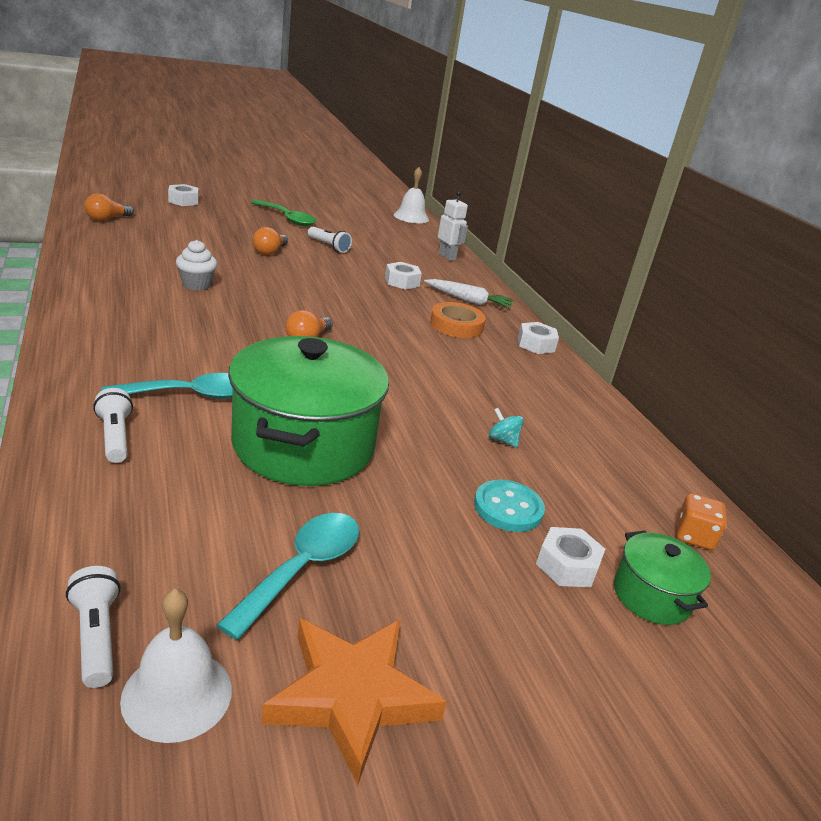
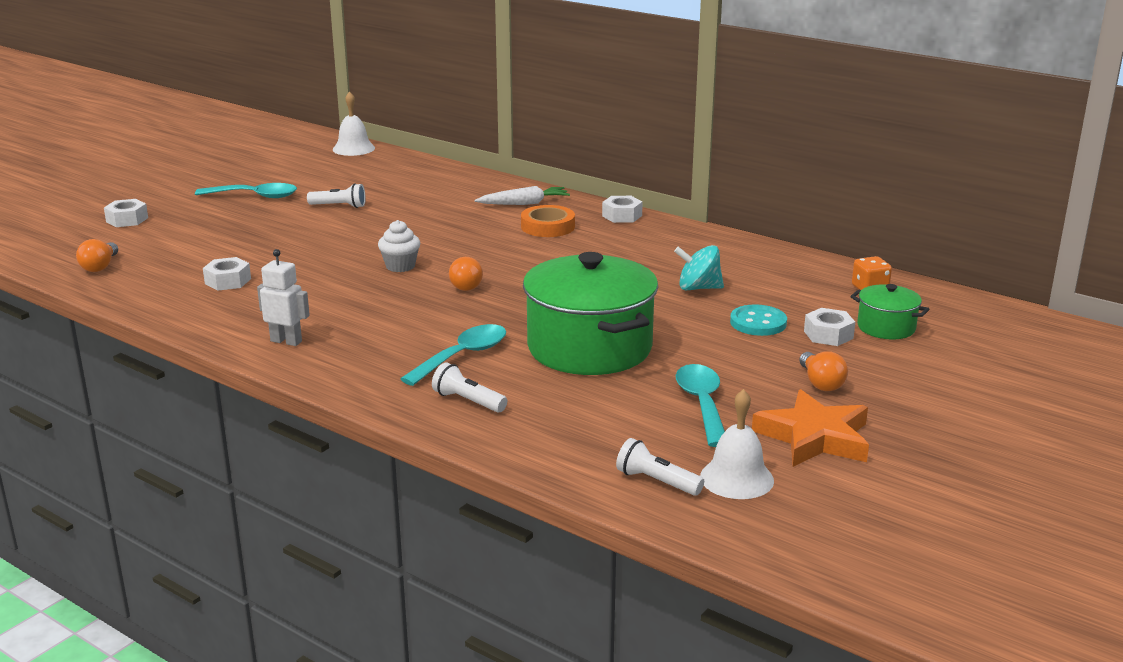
camera: 30 degrees left, 5 degrees down
white cupcake [176,240,217,290] -> white cupcake moved to [378,220,420,272]
green spoon [251,200,317,226] -> turquoise spoon [195,183,297,198]
orange light bulb [253,227,288,255] -> orange light bulb moved to [799,352,848,391]
white nut [385,262,422,290] -> white nut moved to [203,257,251,291]
white robot [438,191,468,261] -> white robot moved to [257,249,310,346]
turquoise spinning top [489,408,524,448] -> turquoise spinning top [674,245,724,290], size x1.63

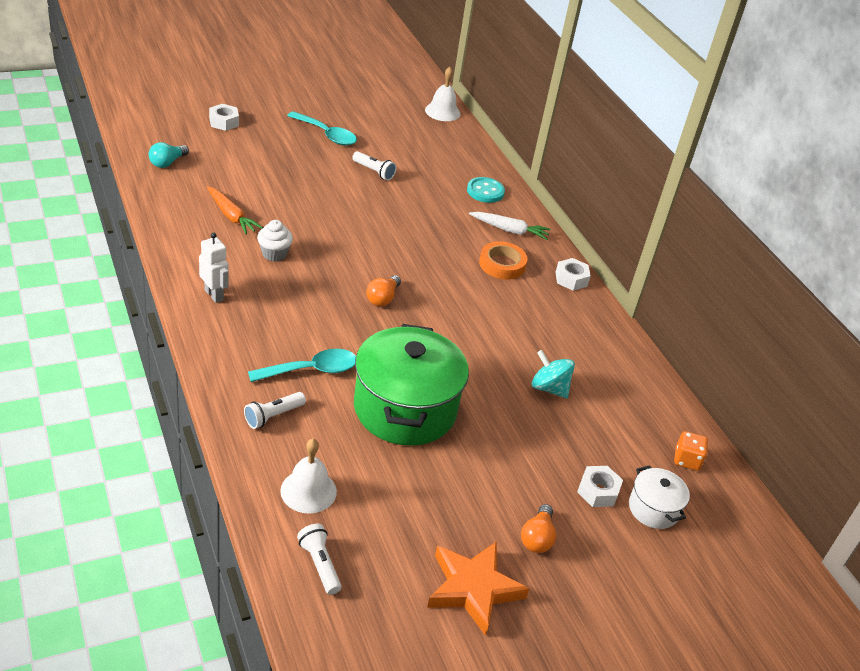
camera: 25 degrees right, 15 degrees up
orange light bulb [76,239,118,272] -> turquoise light bulb [149,142,189,168]
white nut [203,257,251,291] -> orange carrot [207,186,263,234]
white cupcake [378,220,420,272] -> white cupcake moved to [257,220,293,262]
white flashlight [432,362,507,413] -> white flashlight turned 105 degrees counterclockwise [244,392,306,429]
turquoise spoon [676,364,725,447] -> none
white bell [700,389,774,499] -> white bell moved to [280,439,337,514]
turquoise button [730,305,787,336] -> turquoise button moved to [467,177,505,203]
green pot [850,284,929,339] -> white pot [629,465,690,529]

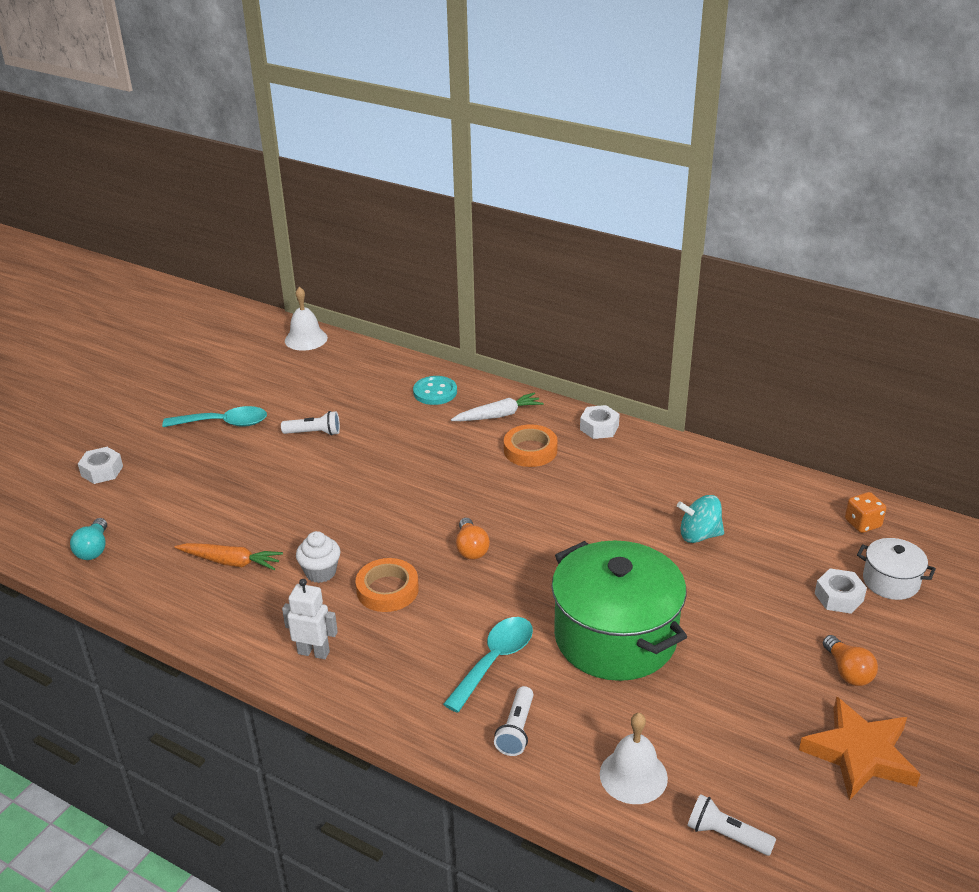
camera: 30 degrees left, 5 degrees down
none -> orange tape [356,558,419,612]

